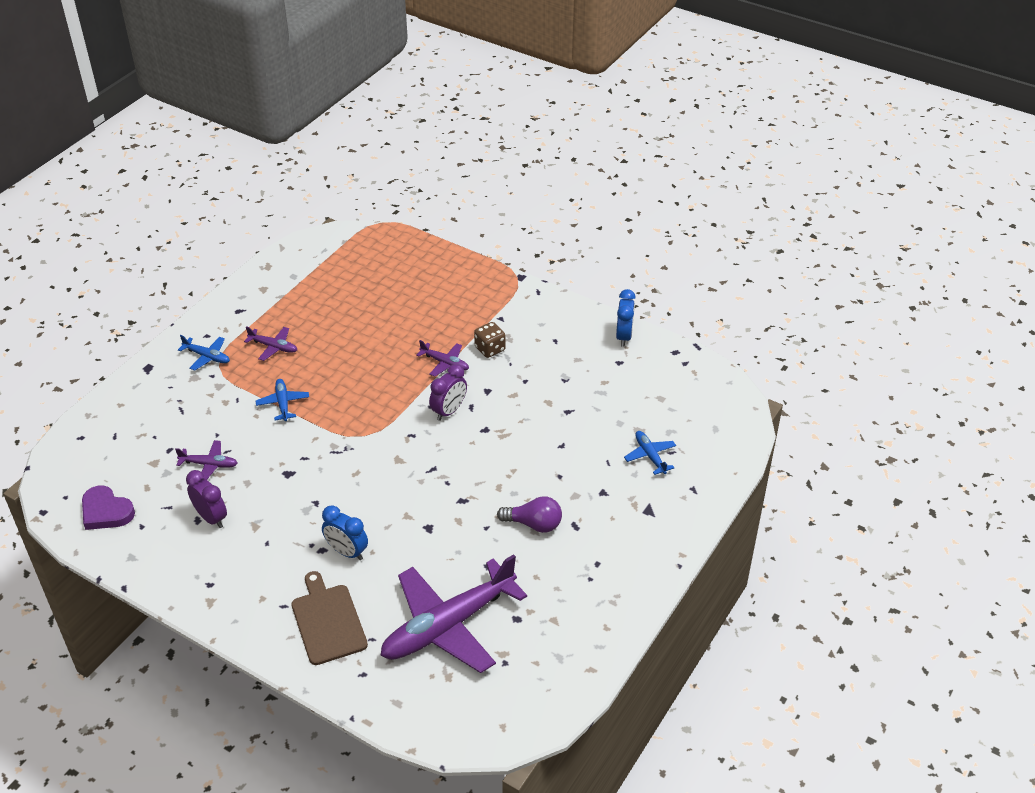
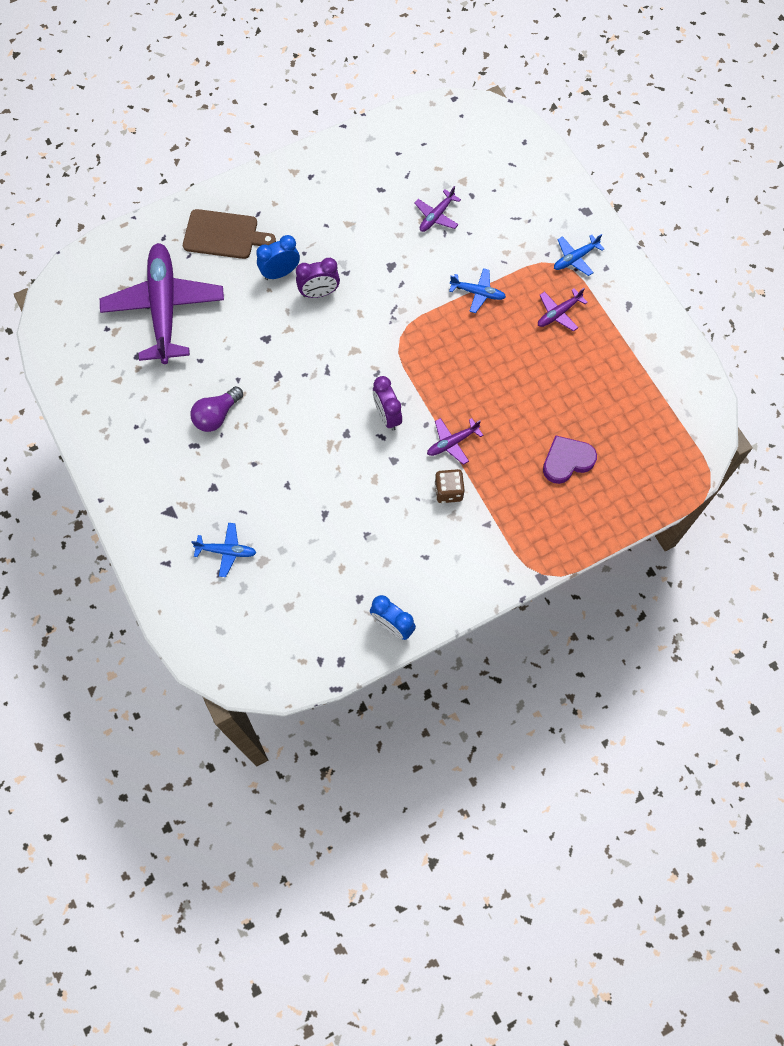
camera: 120 degrees right, 25 degrees up
purple heart [82,486,135,530] -> purple heart moved to [543,435,597,484]
purple clock [186,470,227,528] -> purple clock moved to [296,258,340,298]

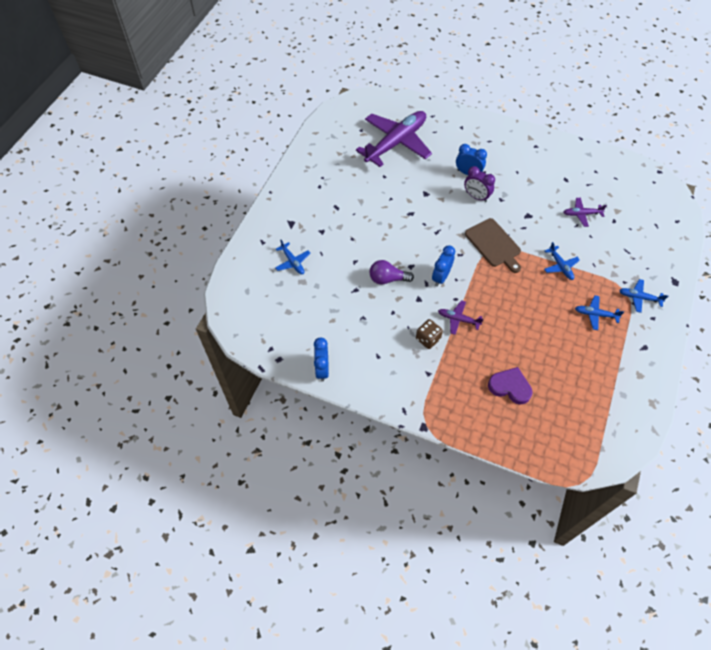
camera: 50 degrees right, 10 degrees down
brown cutting board [183,209,276,259] -> brown cutting board moved to [465,218,521,273]
purple light bulb [190,386,243,432] -> purple light bulb moved to [369,260,414,284]
purple clock [373,376,402,431] -> blue clock [432,245,455,286]
purple plane [538,288,588,332] -> blue plane [575,295,624,330]

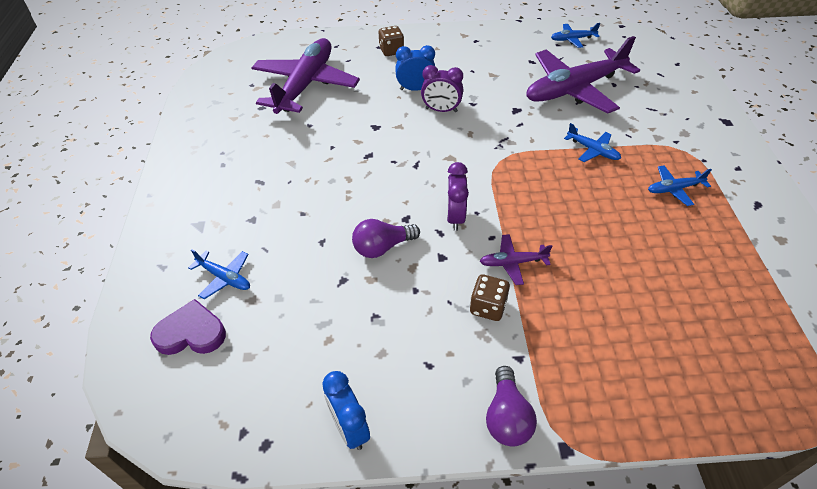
camera: 25 degrees left, 10 degrees down
blue clock [432,245,455,286] -> purple clock [446,162,469,231]
brown cutting board [465,218,521,273] -> none
purple heart [488,367,533,405] -> purple heart moved to [150,299,226,355]
purple plane [563,198,607,227] -> purple plane [526,36,640,113], size x2.34
blue plane [619,279,668,313] -> blue plane moved to [551,23,600,48]
none -> brown dice [378,26,404,56]
none -> purple light bulb [486,366,537,447]

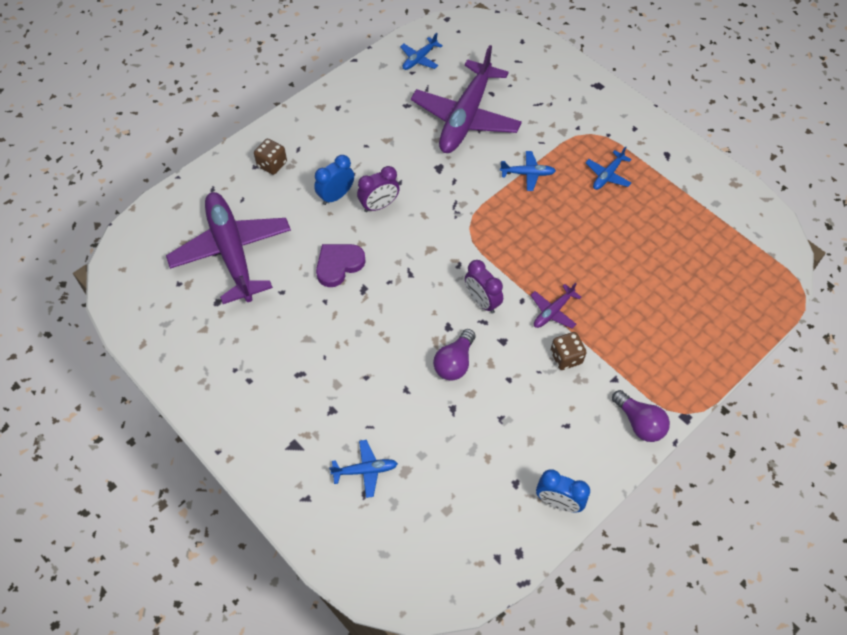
camera: 40 degrees left, 10 degrees up
purple heart [150,299,226,355] -> purple heart moved to [316,244,366,287]

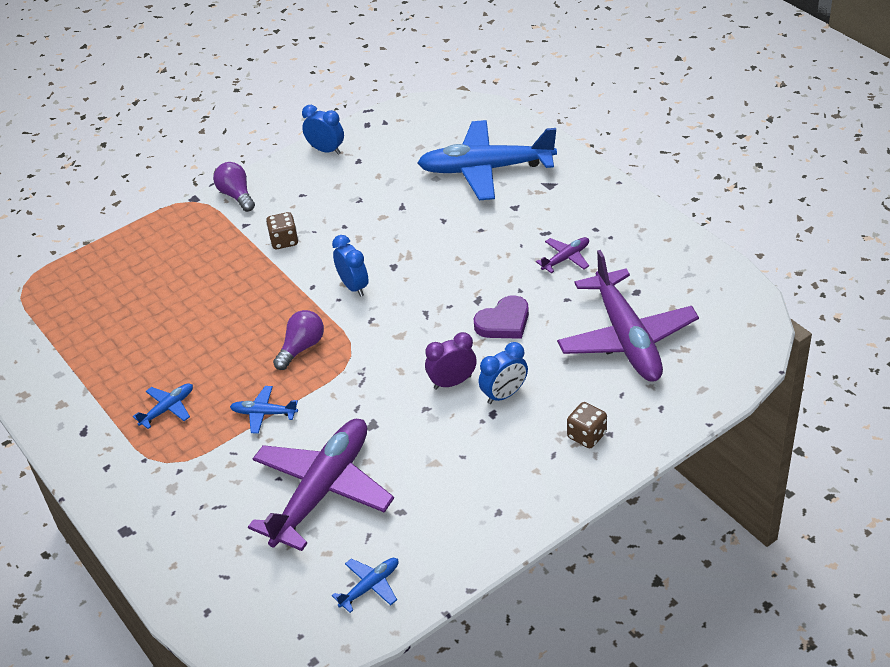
camera: 170 degrees left, 15 degrees down
blue plane [329,440,398,498] -> blue plane [417,120,557,200], size x2.34
purple light bulb [433,329,476,381] -> purple light bulb moved to [273,310,324,370]
purple clock [465,260,503,313] -> blue clock [332,235,369,297]
purple plane [531,283,581,328] -> purple plane moved to [536,237,589,273]

